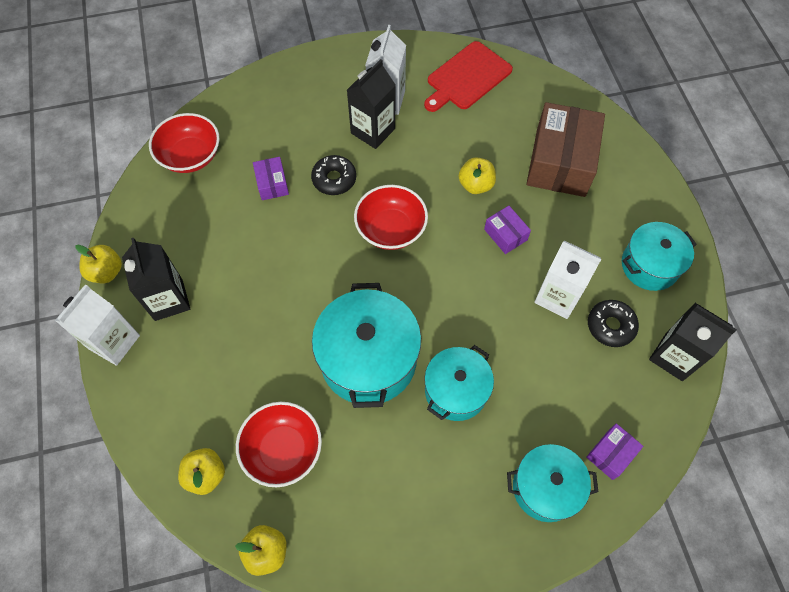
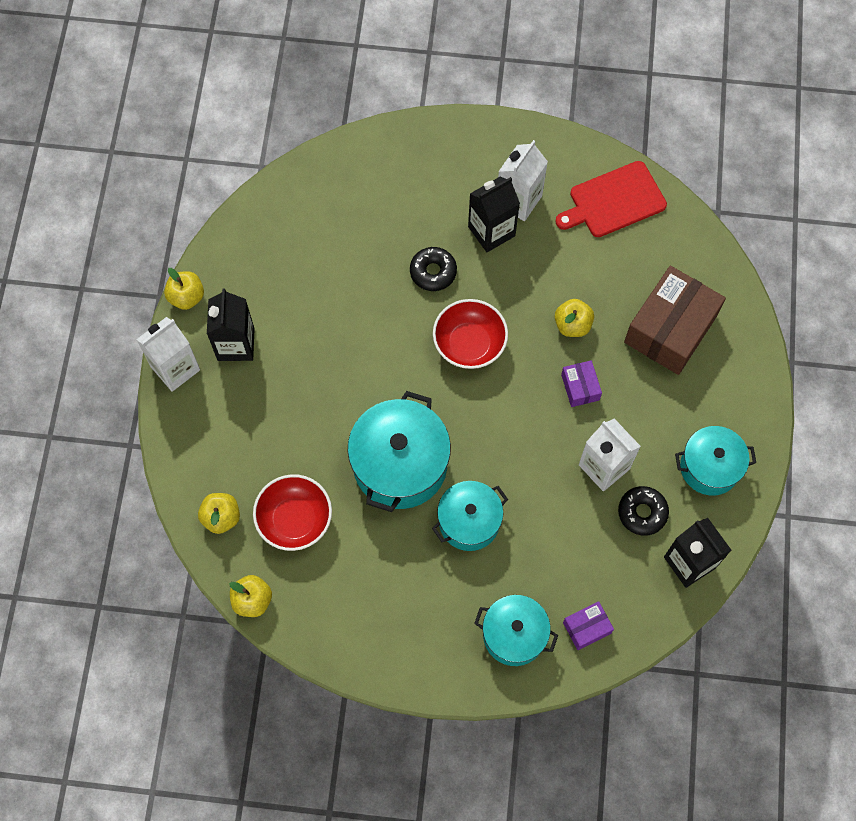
camera: 20 degrees right, 5 degrees up
red bowl [149,113,219,173] -> none
purple box [253,157,289,200] -> none

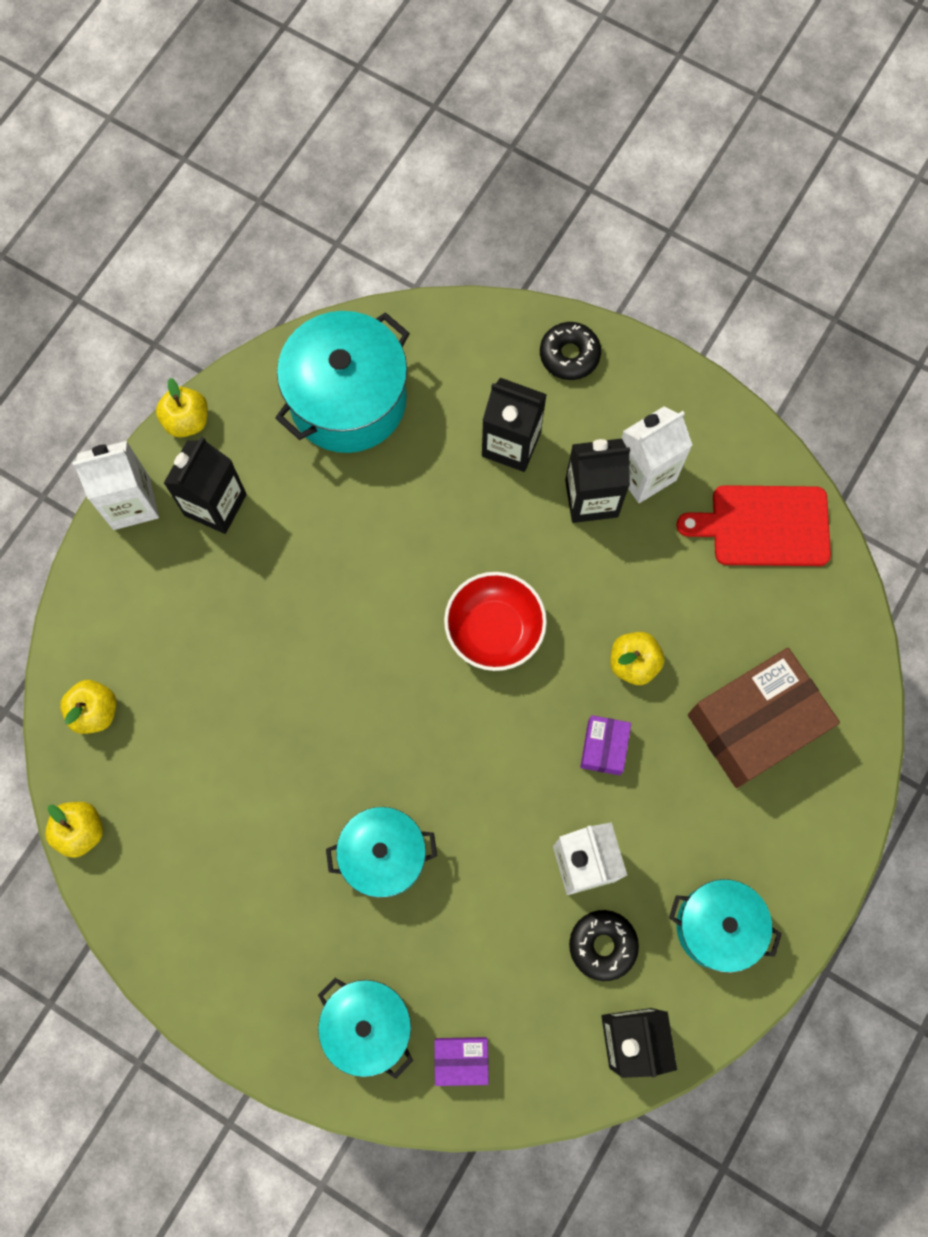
camera: 25 degrees right, 5 degrees up
red bowl [253,474,332,551] -> none
turquoise pot [348,391,451,512] -> turquoise pot moved to [275,311,410,453]
black donut [410,247,457,291] -> black donut moved to [540,322,601,380]
none -> black carton [482,378,547,472]

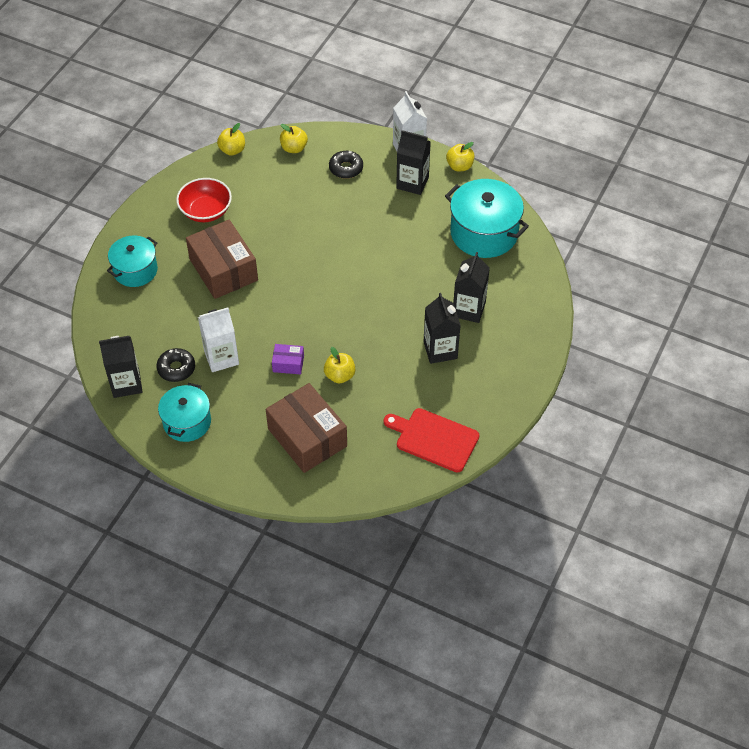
camera: 85 degrees right, 20 degrees down
turquoise pot [326,807,437,898] -> brown box [186,220,258,299]
purple box [434,1037,489,1086] -> none
red bowl [444,572,547,671] -> red bowl moved to [176,178,232,222]
black donut [540,322,601,380] -> black donut moved to [329,151,363,179]
white carton [622,406,693,503] -> none
red cutting board [676,485,831,566] -> red cutting board turned 60 degrees counterclockwise [383,408,479,473]

